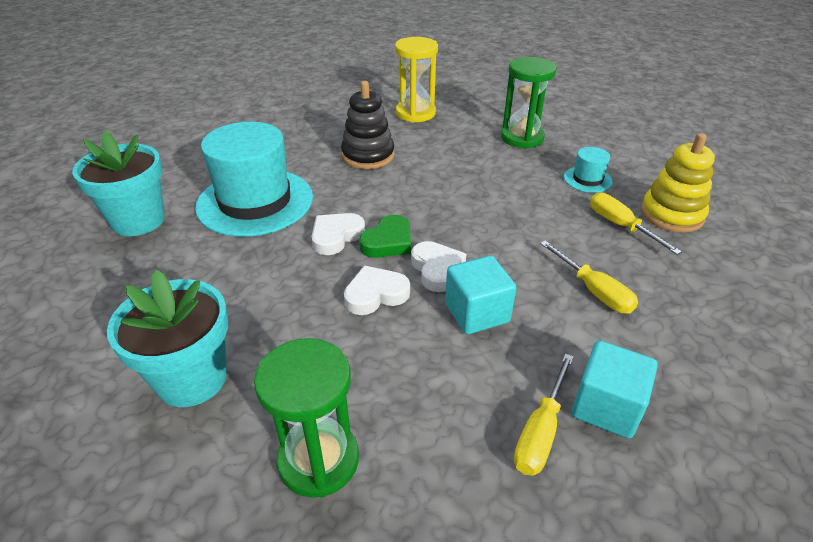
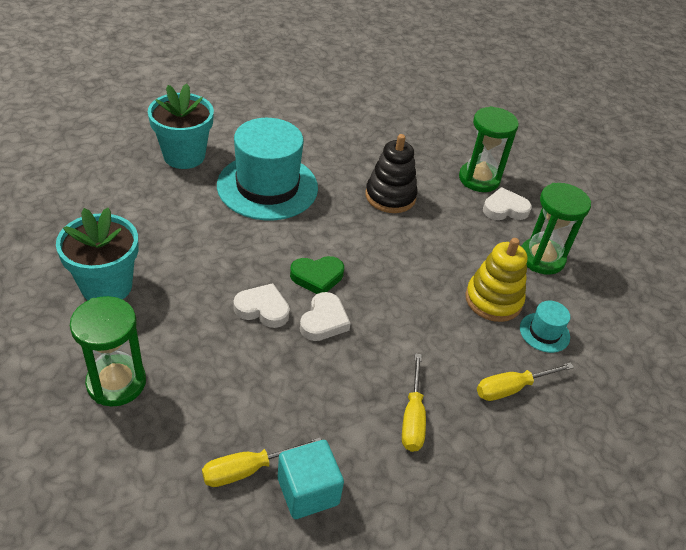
camera: 35 degrees right, 5 degrees up
white heart [312,213,365,255] -> white heart moved to [483,187,532,220]
yellow hourglass [395,37,438,123] -> green hourglass [459,106,519,192]
turquoise cube [445,256,516,334] -> none
yellow screwdriver [590,192,682,255] -> yellow screwdriver turned 120 degrees counterclockwise [477,362,574,401]
yellow stacking toy [641,133,715,233] -> yellow stacking toy moved to [465,238,527,322]

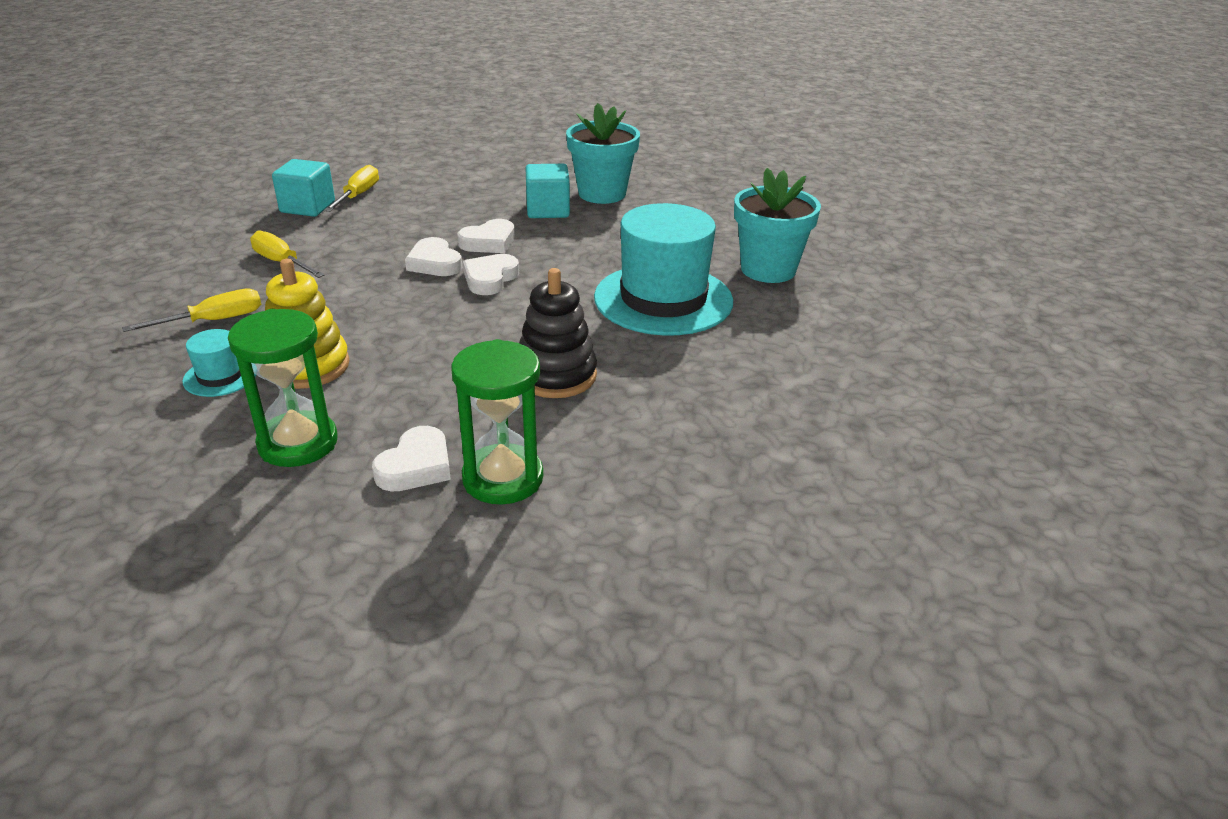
camera: 130 degrees right, 10 degrees down
green hourglass [70,296,146,407] -> none
green heart [290,256,344,294] -> white heart [463,254,519,295]
yellow screwdriver [477,362,574,401] -> yellow screwdriver turned 45 degrees clockwise [122,288,261,332]
none -> turquoise cube [525,164,570,218]

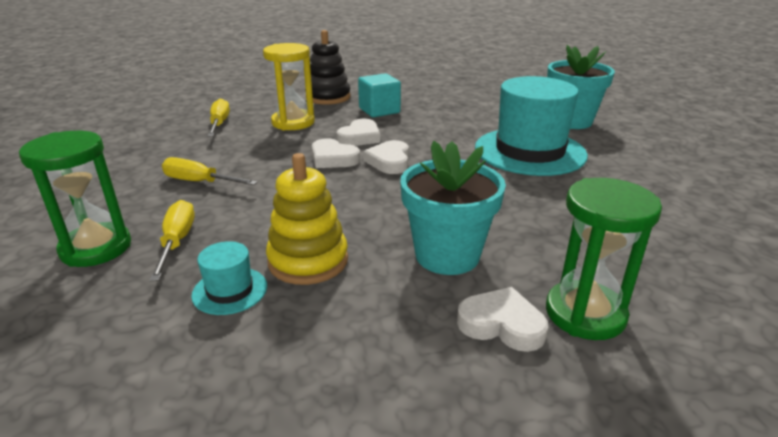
camera: 20 degrees left, 5 degrees down
yellow screwdriver [122,288,261,332] -> yellow screwdriver turned 45 degrees counterclockwise [149,200,195,281]
green hourglass [228,309,338,467] -> green hourglass moved to [19,131,131,267]
turquoise cube [272,159,335,217] -> none
white heart [372,426,451,492] -> white heart turned 75 degrees counterclockwise [457,287,548,352]
black stacking toy [519,268,597,398] -> black stacking toy moved to [305,30,351,105]
turquoise flower pot [566,103,640,204] -> turquoise flower pot moved to [400,141,506,275]
none -> yellow hourglass [263,43,315,130]

